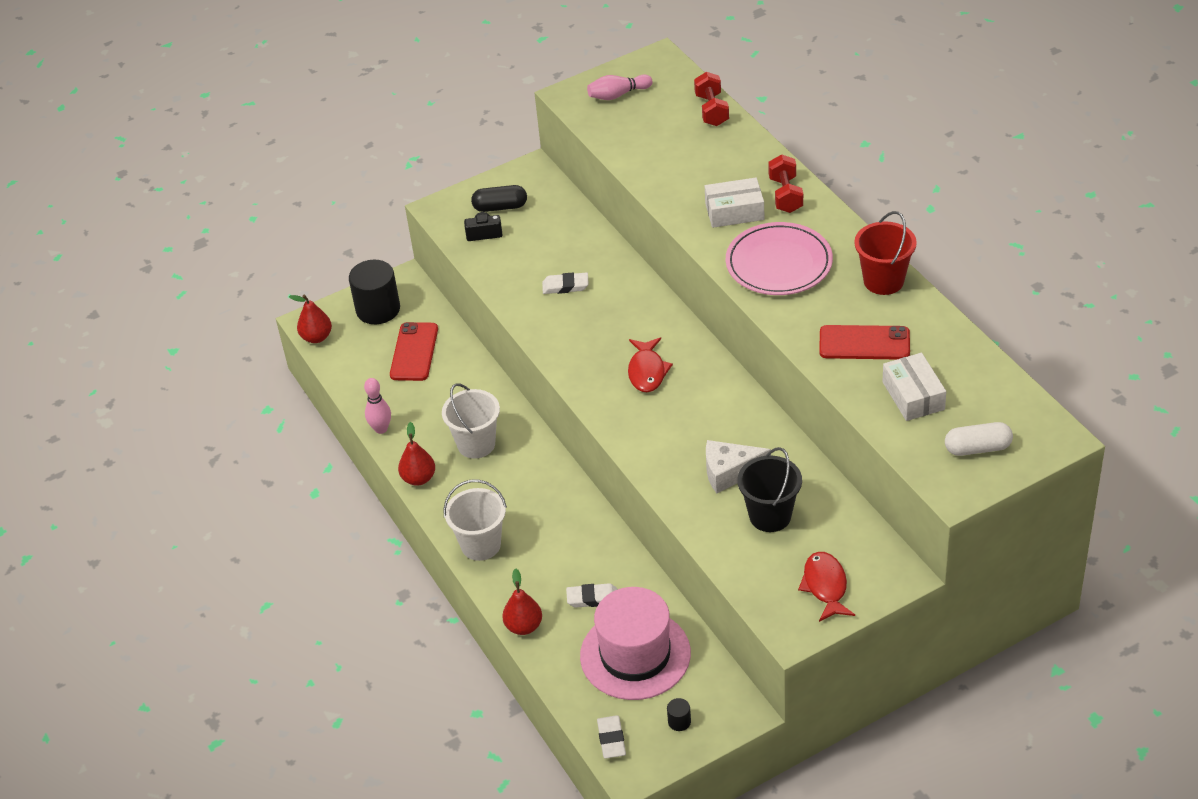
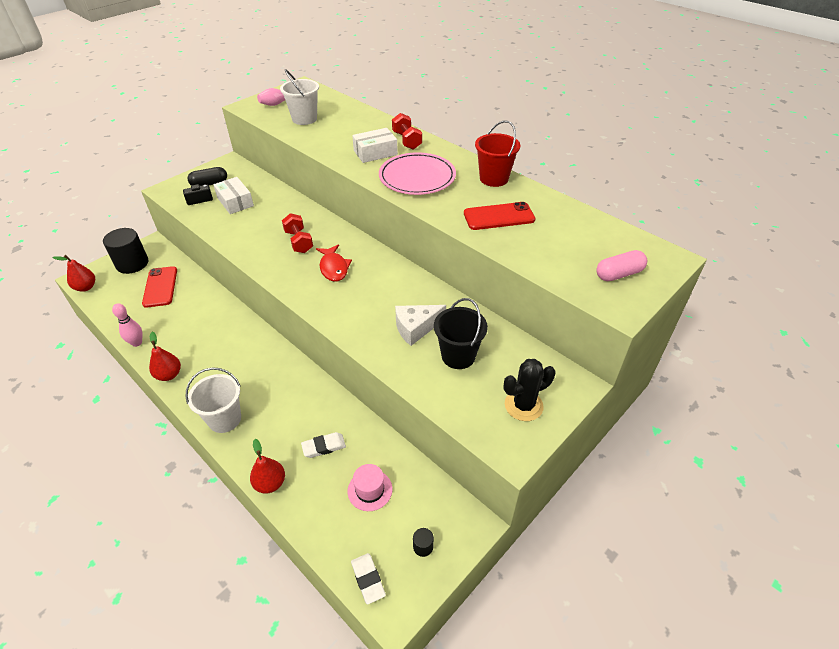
camera: 20 degrees left, 0 degrees up
white bucket [442,383,500,459] -> white bucket moved to [280,69,319,125]
white eraser [542,272,589,294] -> none
pink hat [580,587,691,700] -> pink hat [348,464,392,511], size x0.48
red dumbbell [694,72,729,126] -> red dumbbell moved to [282,213,313,253]
red fish [798,552,855,622] -> black cactus [503,359,556,421]
white box [882,353,946,421] -> white box moved to [213,177,254,214]
white capsule [945,422,1013,456] -> pink capsule [596,250,647,281]

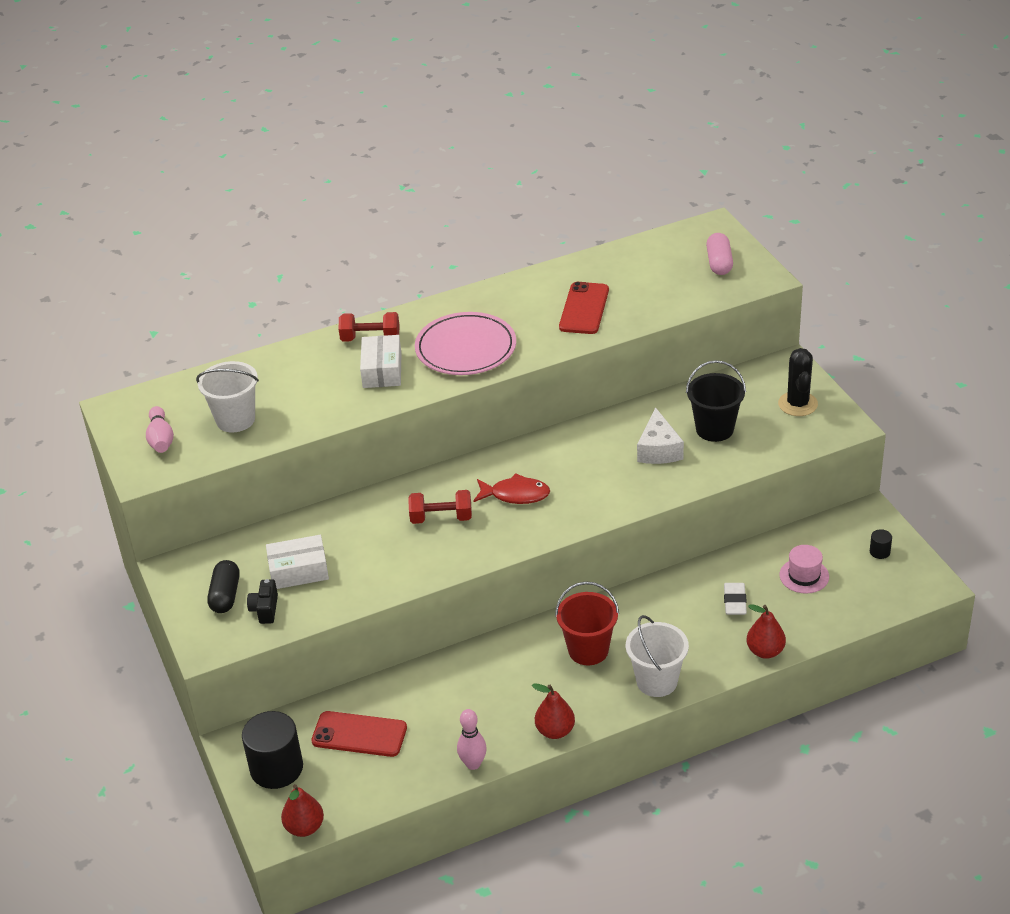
camera: 65 degrees left, 5 degrees down
white eraser [351,553,386,605] -> none
red bucket [475,120,520,187] -> red bucket moved to [555,581,619,665]

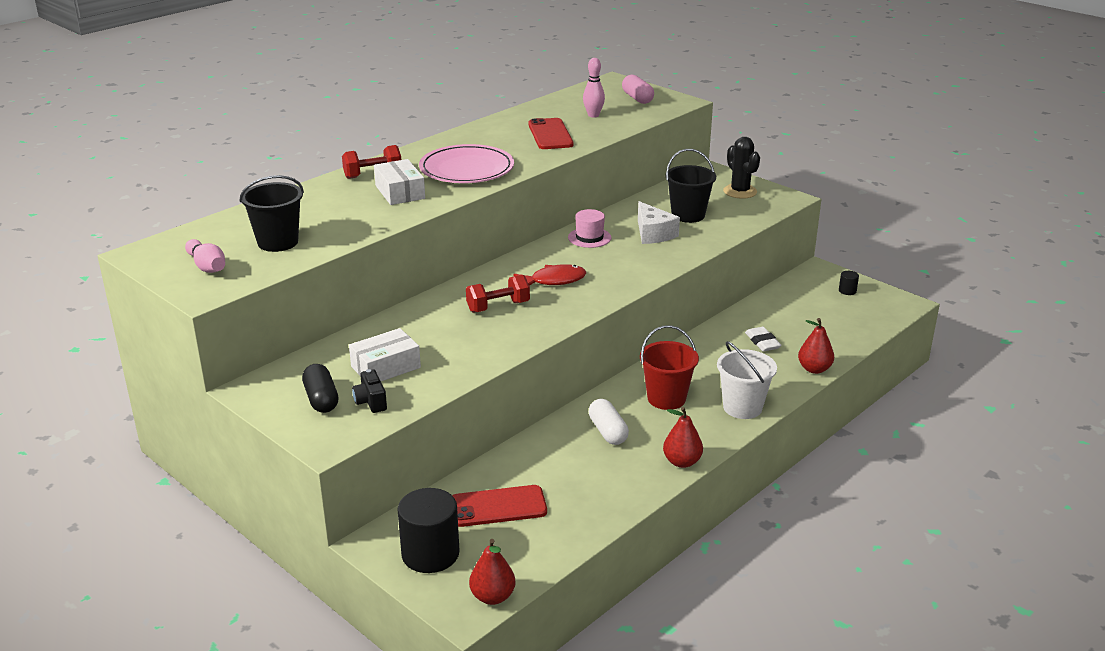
camera: 25 degrees left, 10 degrees down
white bucket [196,361,259,433] -> black bucket [239,175,304,252]
pink bowling pin [457,709,487,770] -> pink bowling pin moved to [583,58,605,118]
pink hat [780,545,829,594] -> pink hat moved to [568,209,611,248]
none -> white capsule [589,399,629,445]

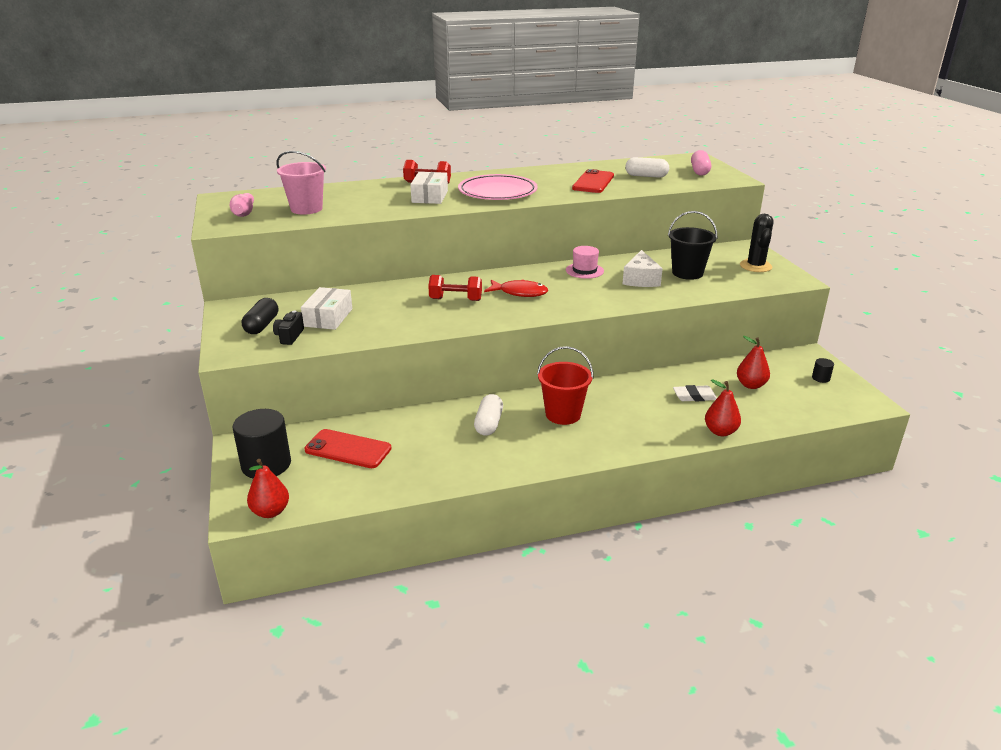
camera: 30 degrees right, 0 degrees up
black bucket [239,175,304,252] -> pink bucket [276,151,326,215]
white box [349,328,421,381] -> white box turned 75 degrees counterclockwise [301,287,352,330]
pink bowling pin [583,58,605,118] -> white capsule [625,157,669,178]
red pear [663,407,703,468] -> red pear moved to [737,336,770,389]
white bucket [717,341,777,419] -> none
white eraser [745,327,782,351] -> white eraser turned 75 degrees clockwise [673,385,717,401]

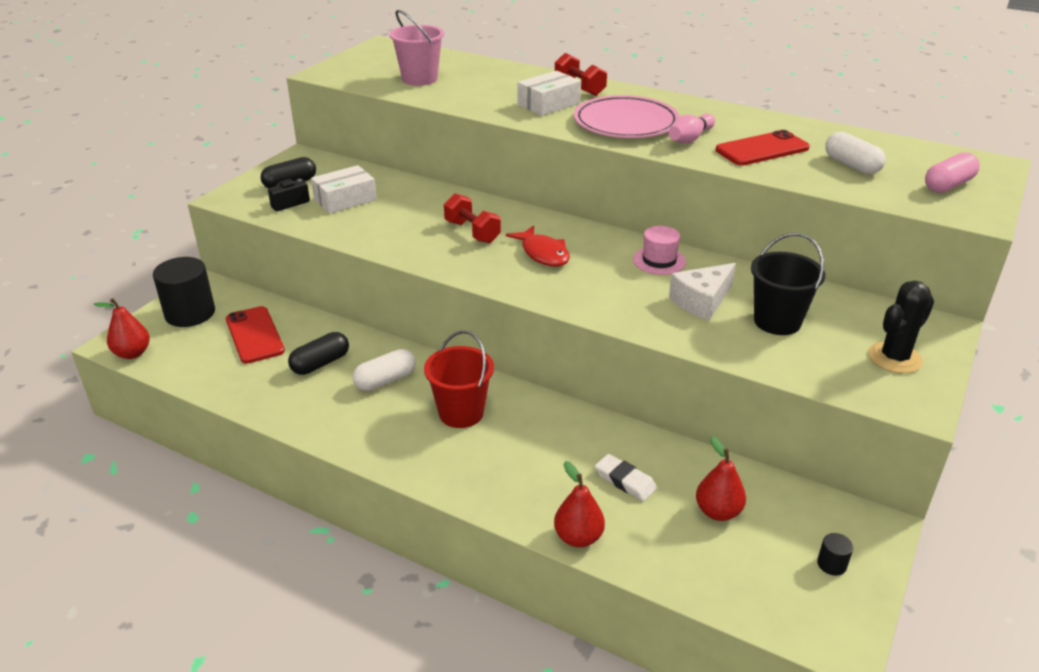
camera: 45 degrees right, 5 degrees up
pink bowling pin [230,193,254,217] -> pink bowling pin moved to [669,113,715,144]
none -> black capsule [288,332,349,375]

